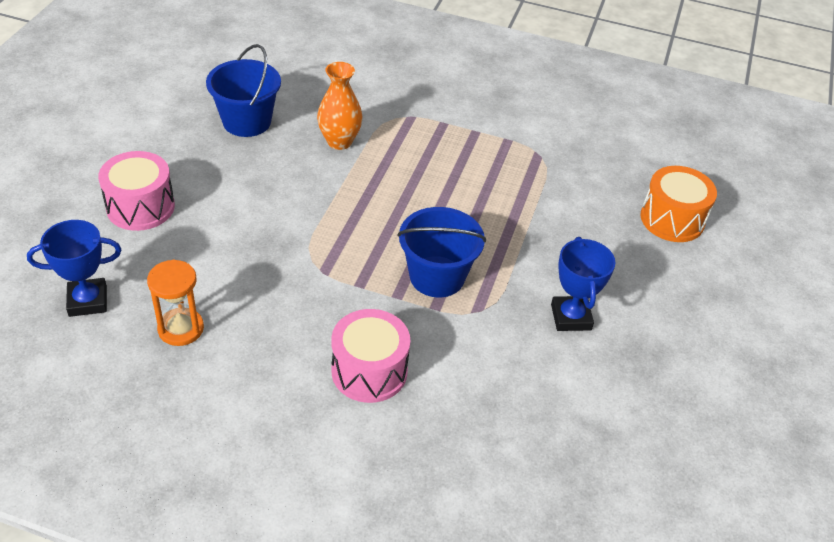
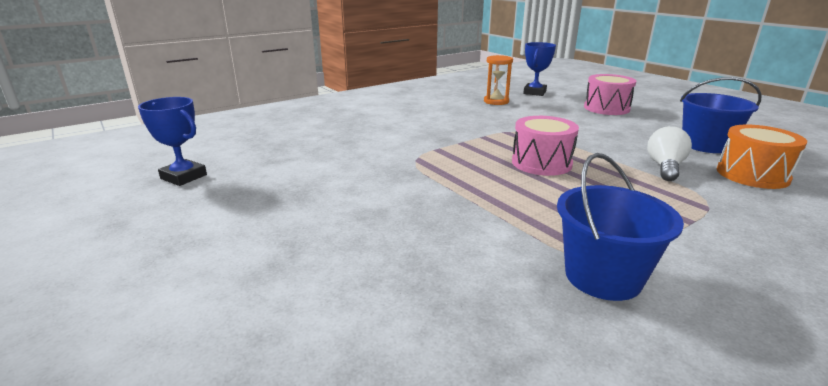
camera: 130 degrees right, 20 degrees down
orange vase [317,62,362,150] -> white light bulb [647,126,692,181]
pink drum [331,309,410,403] -> pink drum moved to [512,116,579,176]
blue bucket [397,207,486,297] -> blue bucket moved to [557,153,684,301]
blue trophy [551,237,616,331] -> blue trophy moved to [138,97,207,186]
orange drum [640,166,717,242] -> orange drum moved to [717,125,807,189]

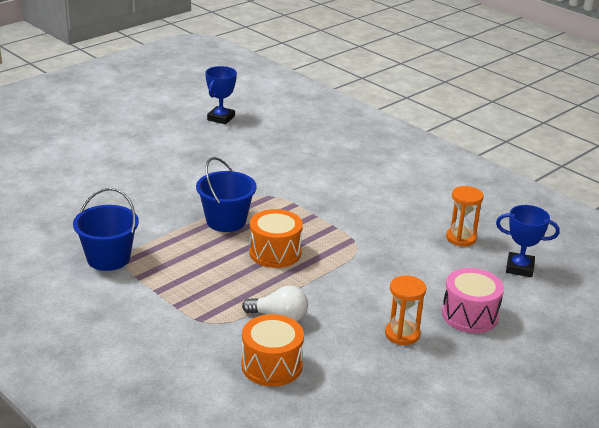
camera: 80 degrees right, 5 degrees up
pink drum [512,116,579,176] -> orange drum [249,209,303,268]
blue bucket [680,77,761,153] -> blue bucket moved to [196,157,257,232]
none -> orange hourglass [385,276,426,345]

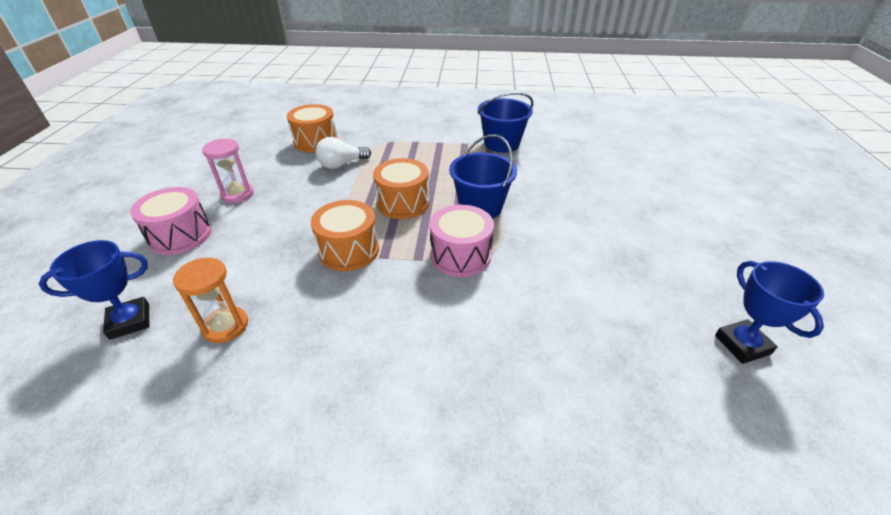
camera: 140 degrees right, 10 degrees up
orange hourglass [385,276,426,345] -> pink hourglass [202,139,254,203]
none -> orange drum [311,200,379,271]
none -> pink drum [430,205,494,277]

